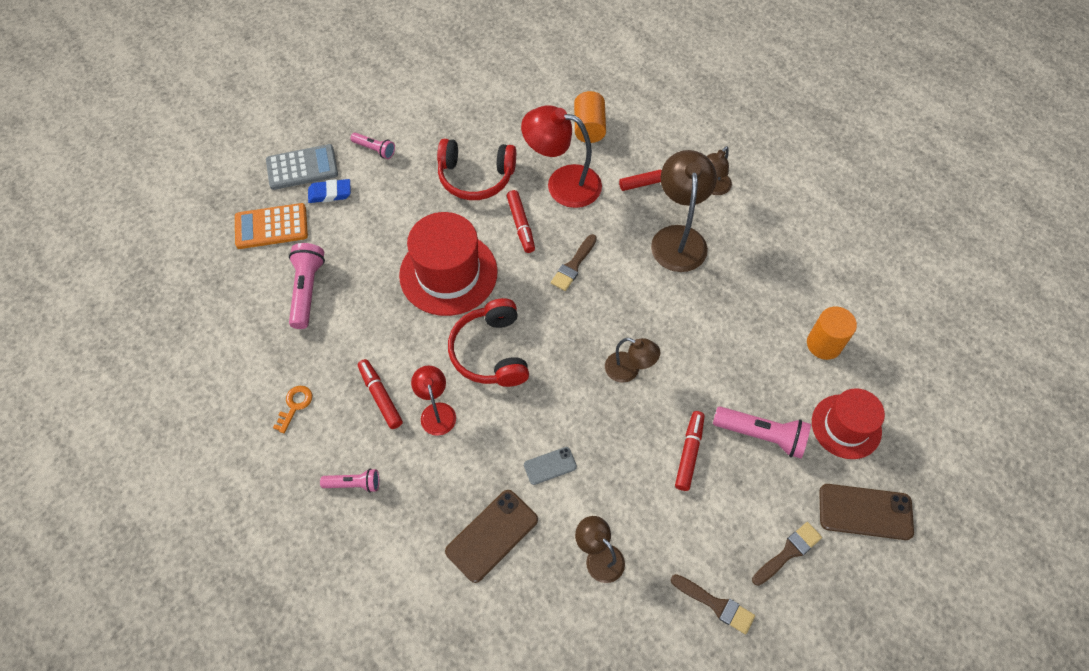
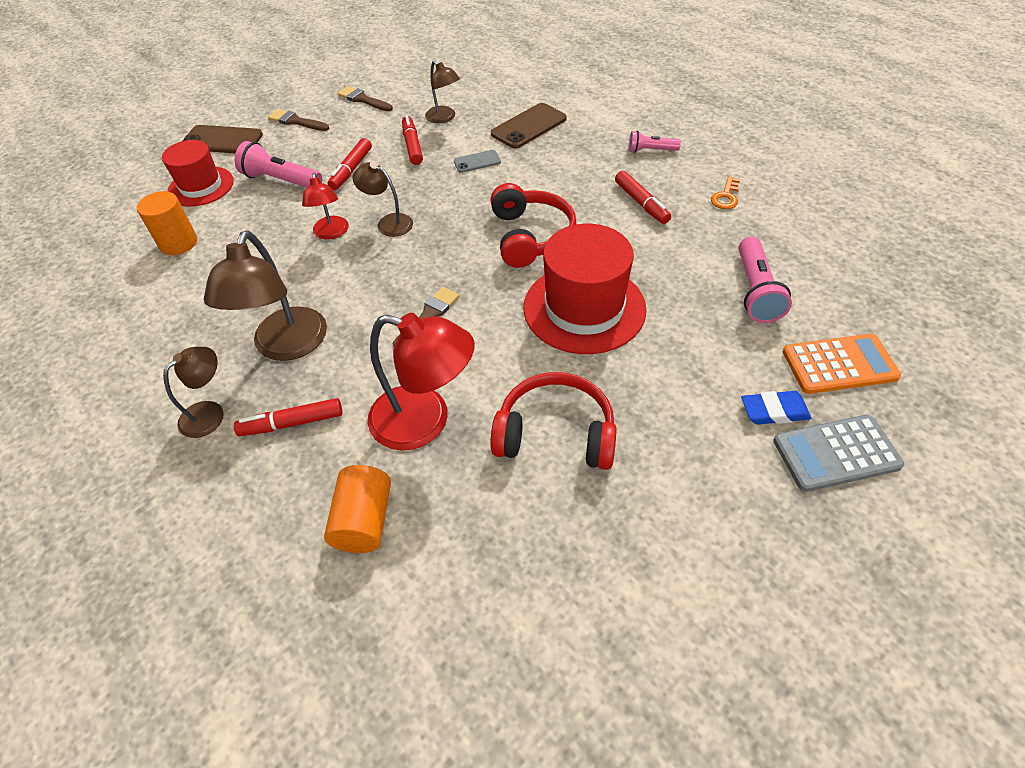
camera: 175 degrees left, 10 degrees down
pink flashlight [351,133,395,159] -> none
red lamp [411,366,456,436] -> red lamp moved to [302,173,349,240]
red marker [507,190,535,253] -> red marker moved to [402,115,423,165]
brown brush [752,522,822,586] -> brown brush turned 60 degrees clockwise [268,109,330,131]

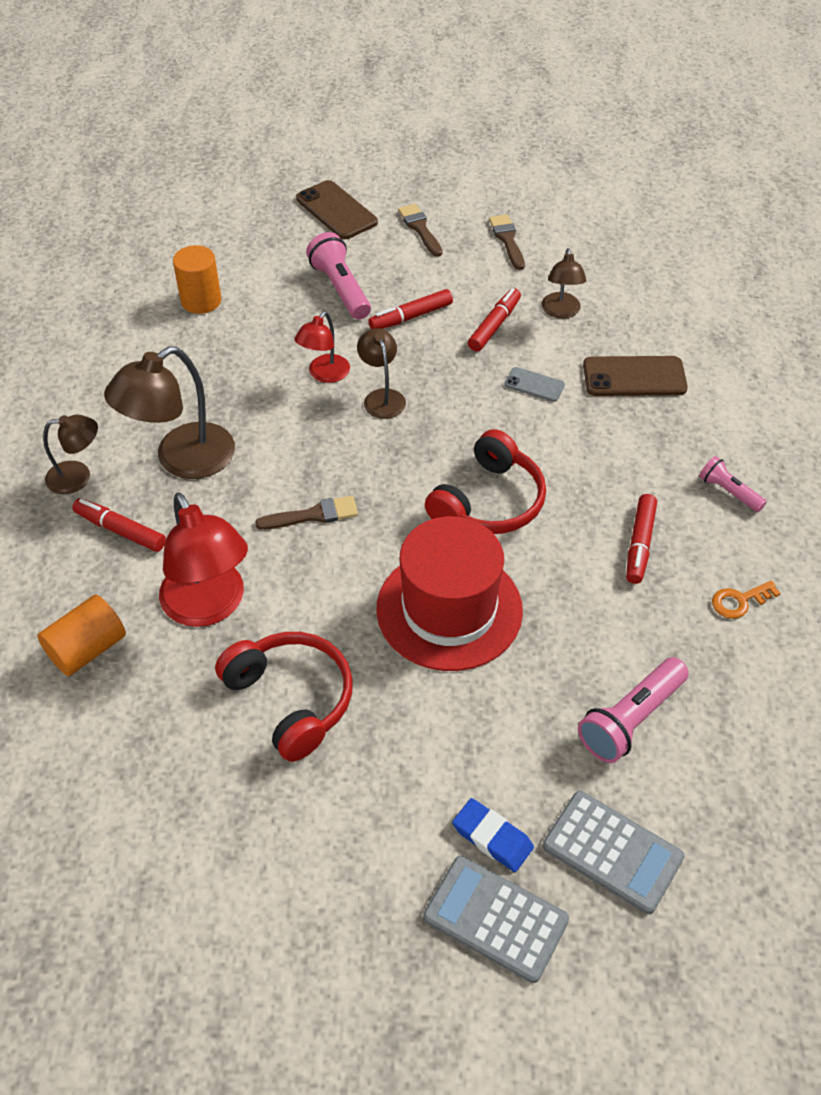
camera: 40 degrees right, 0 degrees up
red hat [162,140,234,207] -> none
orange calculator [783,334,901,394] -> grey calculator [543,791,685,914]

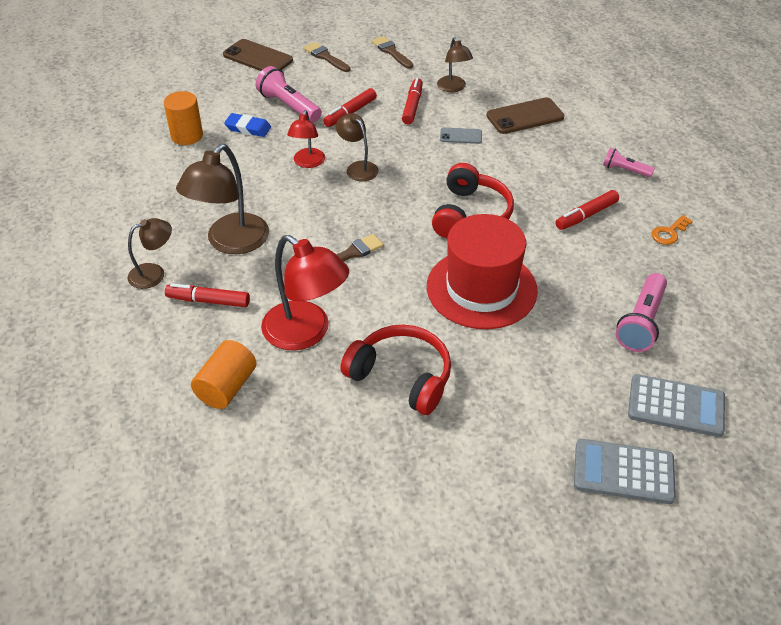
camera: 20 degrees left, 5 degrees down
blue eraser [452,798,534,872] -> blue eraser moved to [224,113,271,137]
red marker [626,494,657,584] -> red marker turned 60 degrees clockwise [556,190,619,230]

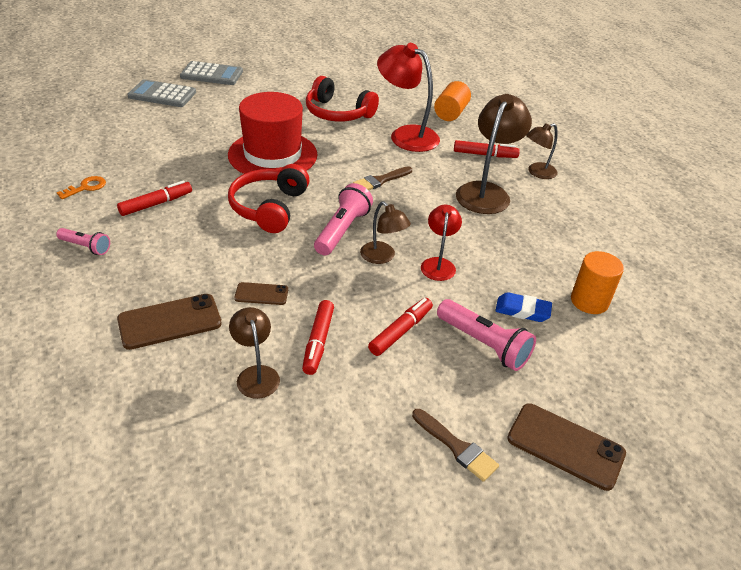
camera: 175 degrees right, 5 degrees down
brown brush [372,36,413,69] -> none
grey phone [440,128,482,144] -> brown phone [234,282,288,305]
pink flashlight [616,273,667,352] -> pink flashlight moved to [314,183,373,255]

